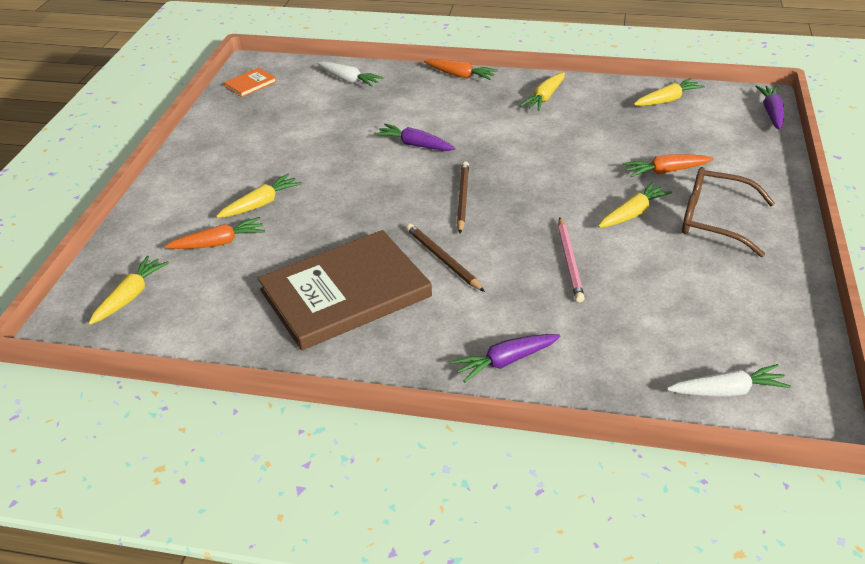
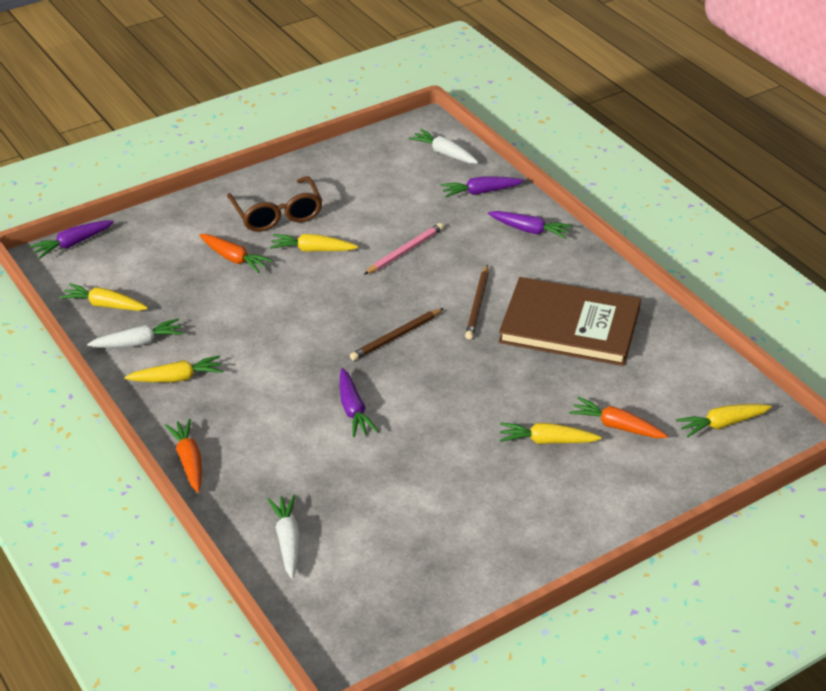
camera: 135 degrees left, 0 degrees up
orange book [224,68,277,97] -> none
none -> white carrot [87,319,183,348]
none -> purple carrot [441,176,524,197]

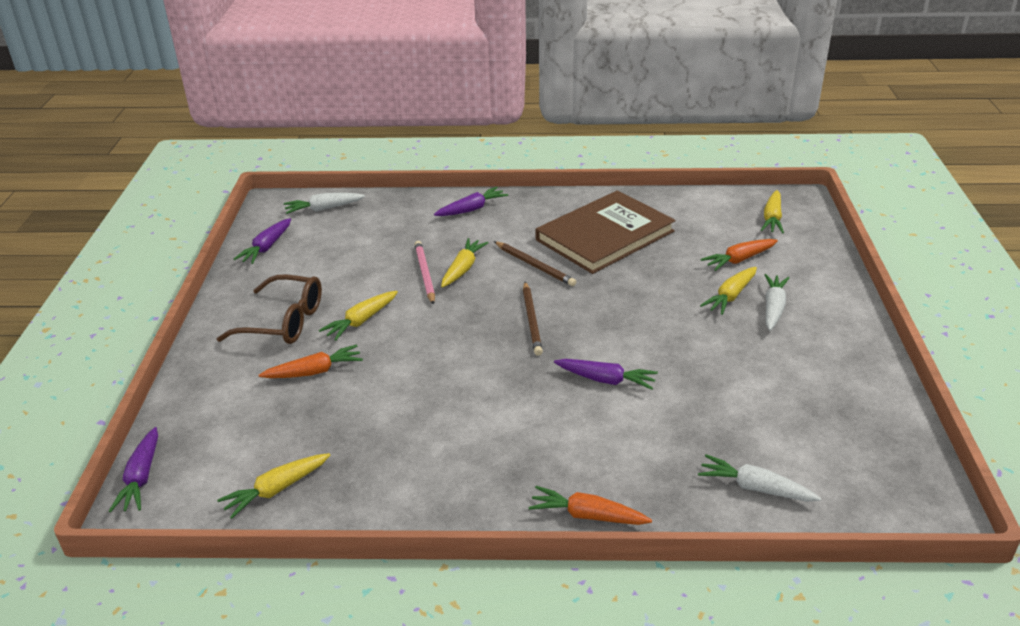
camera: 55 degrees left, 5 degrees down
white carrot [87,319,183,348] -> white carrot moved to [765,274,789,331]
yellow carrot [125,355,223,382] -> yellow carrot moved to [441,238,489,287]
purple carrot [441,176,524,197] -> purple carrot moved to [234,218,291,264]

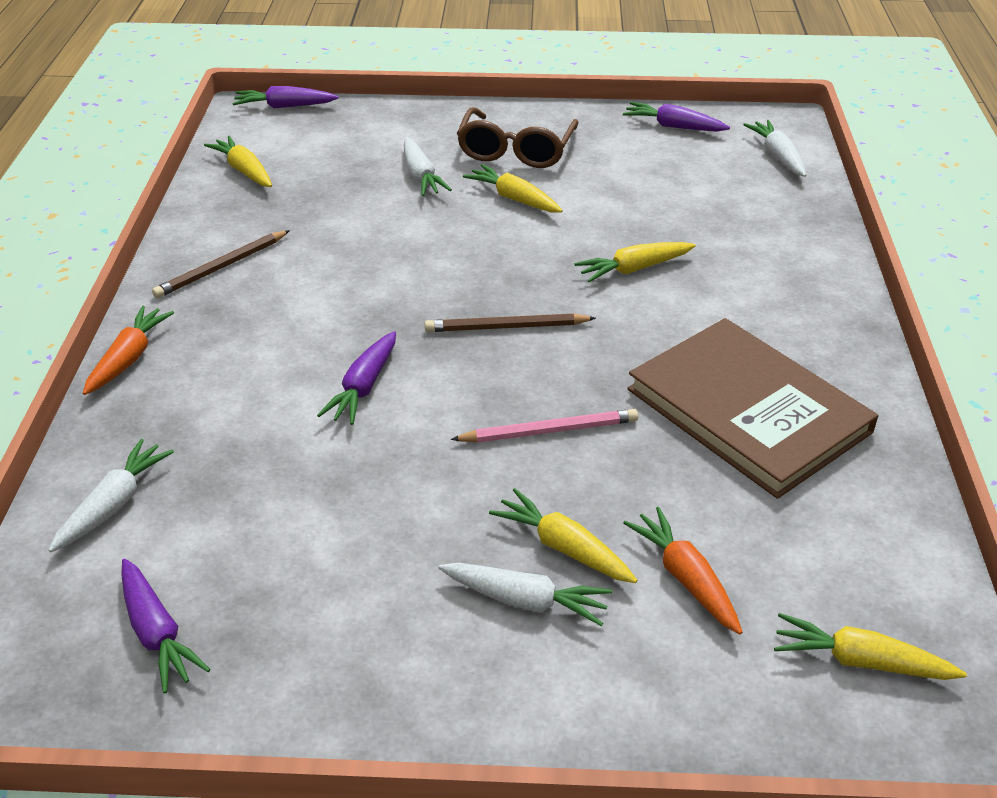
camera: 90 degrees right, 5 degrees up
orange carrot [259,345,363,378] -> white carrot [404,137,452,196]
pink pencil [414,241,435,305] -> pink pencil moved to [451,409,638,443]
purple carrot [434,187,508,216] -> purple carrot moved to [121,559,210,693]
yellow carrot [441,238,489,287] -> yellow carrot turned 135 degrees clockwise [574,242,695,282]
brown pencil [494,241,576,286] -> brown pencil moved to [152,230,290,298]

